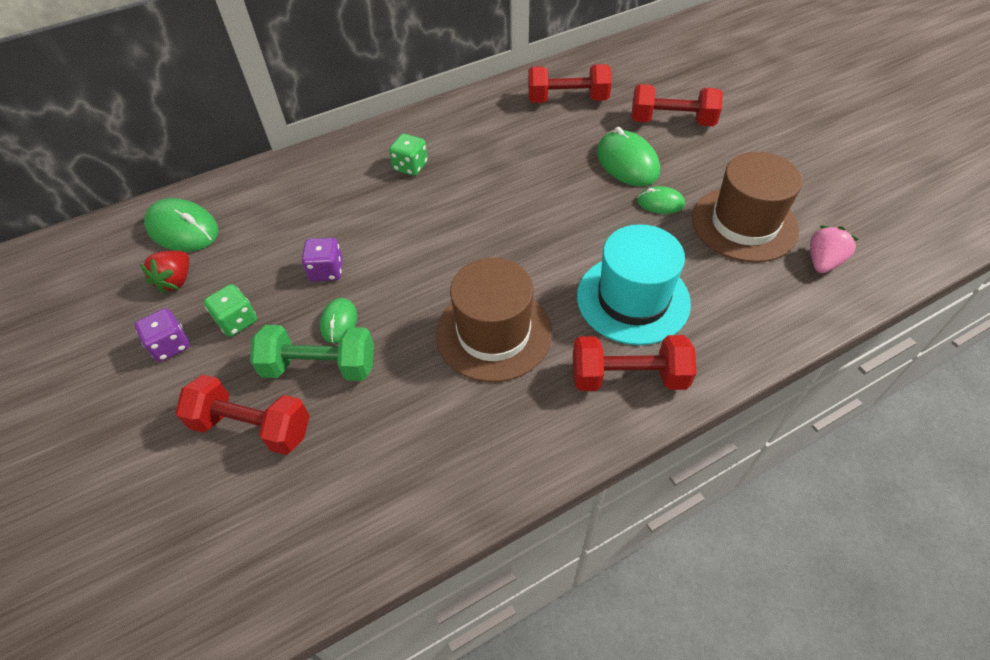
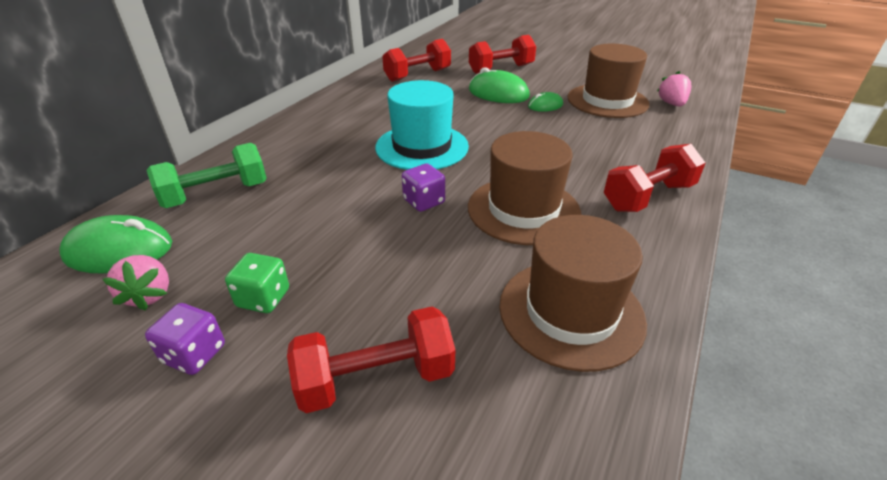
camera: 35 degrees left, 15 degrees down
red strawberry [140,251,189,294] -> pink strawberry [103,255,169,311]
green dumbbell [250,325,374,381] -> green dumbbell moved to [146,143,267,208]
purple dice [302,238,343,282] -> purple dice moved to [402,164,445,212]
green mouse [320,298,357,343] -> none
green dice [389,134,428,176] -> none
turquoise hat [577,224,691,345] -> turquoise hat moved to [375,80,469,170]
none -> brown hat [499,215,647,372]

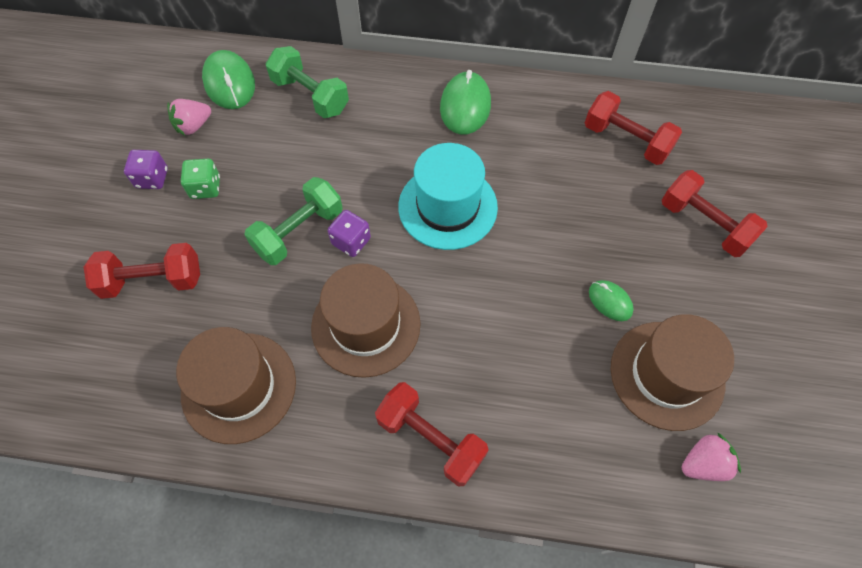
camera: 70 degrees right, 25 degrees up
red dumbbell [287,306,455,413] -> red dumbbell turned 60 degrees counterclockwise [84,243,200,299]
green mouse [469,67,530,103] -> green mouse moved to [440,70,491,135]
none -> green dumbbell [244,177,343,265]

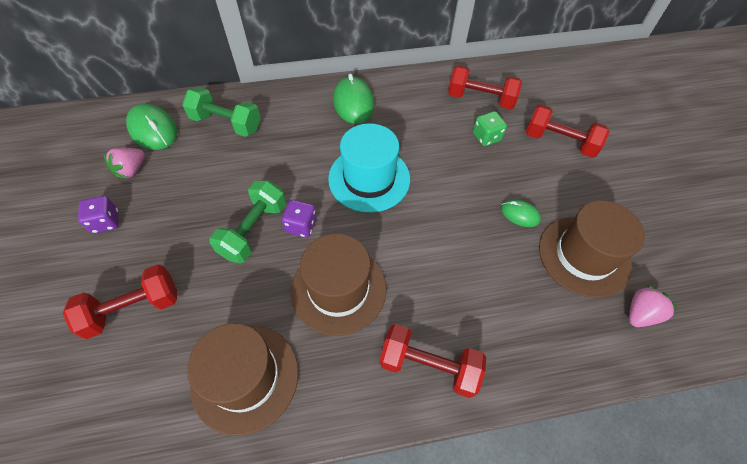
camera: 20 degrees left, 5 degrees down
green dice [181,159,220,199] -> green dice moved to [473,111,507,146]

